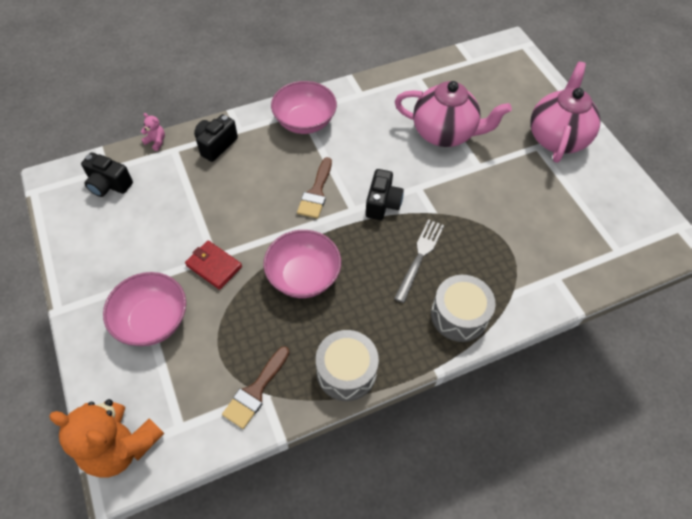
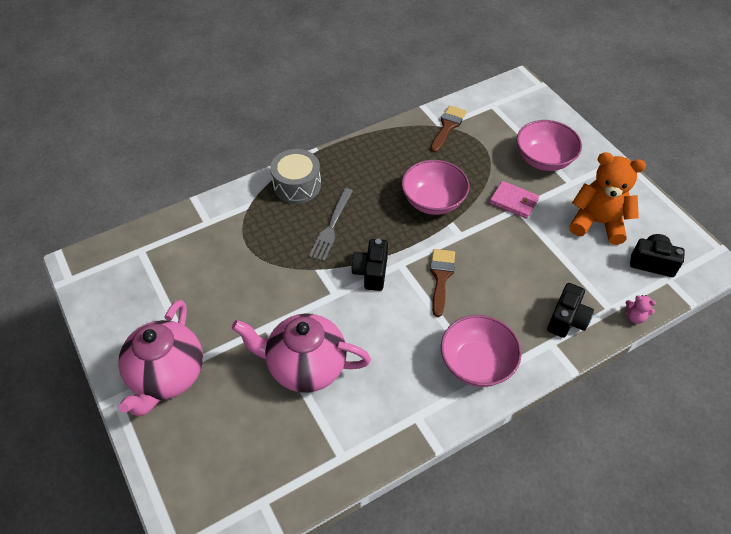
camera: 175 degrees right, 5 degrees down
orange teddy bear [49,399,164,477] -> orange teddy bear moved to [569,152,646,245]
red wallet [185,241,242,290] -> pink wallet [489,181,539,219]
grey drum [316,330,379,401] -> none

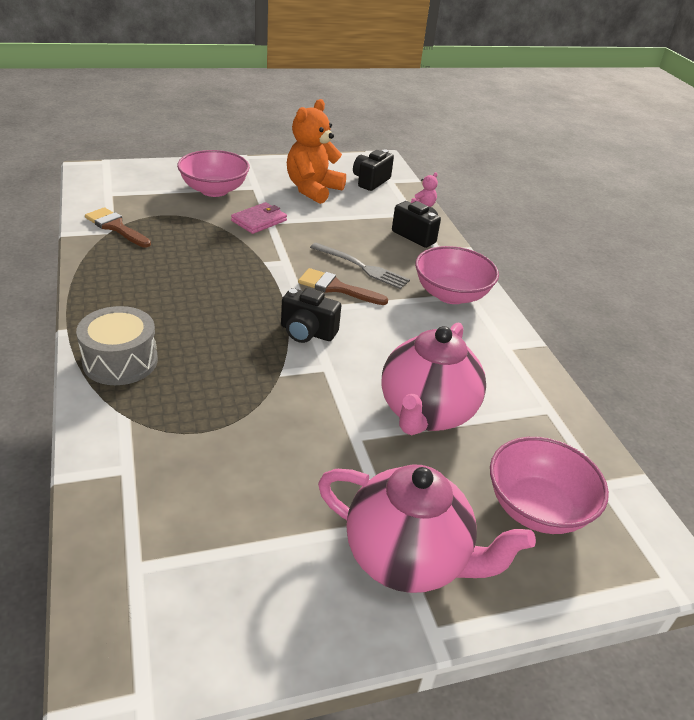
camera: 80 degrees left, 15 degrees down
grey fork [309,188,353,261] -> grey fork moved to [310,243,410,289]
pink bowl [402,160,470,215] -> pink bowl moved to [490,437,609,534]

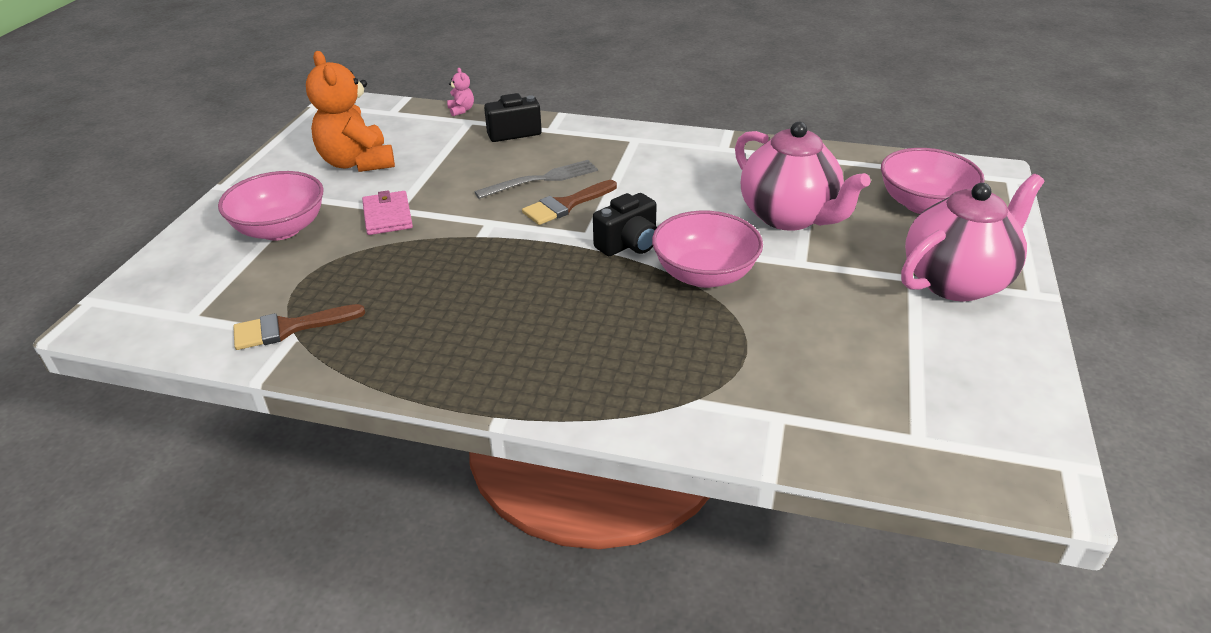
camera: 55 degrees left, 0 degrees up
grey drum [76,306,158,385] -> none
black camera [353,149,394,191] -> none
pink bowl [415,246,499,304] -> pink bowl moved to [652,211,763,288]

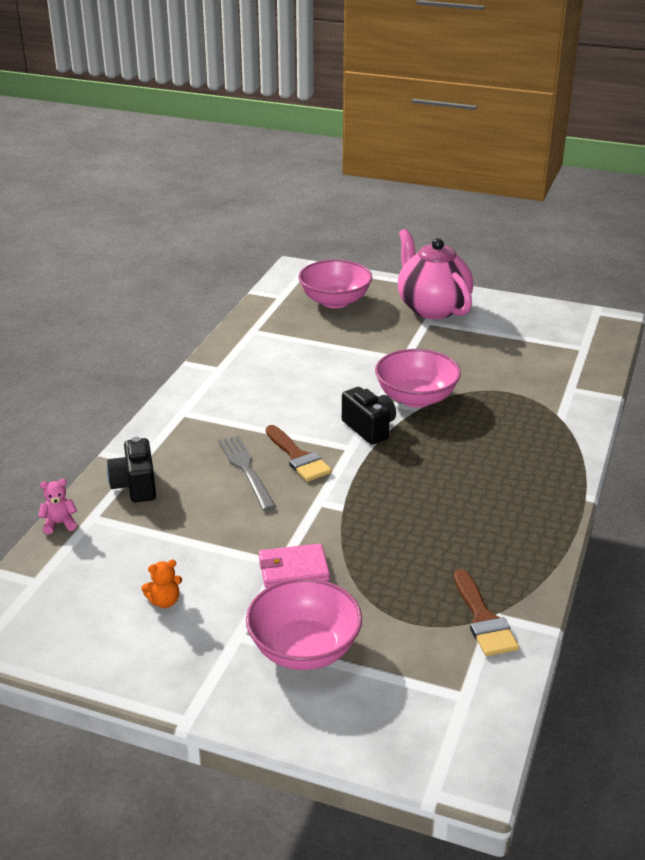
camera: 85 degrees left, 5 degrees down
orange teddy bear [306,51,395,172] -> orange teddy bear [141,560,182,608], size x0.41
pink teapot [735,122,871,231] -> none

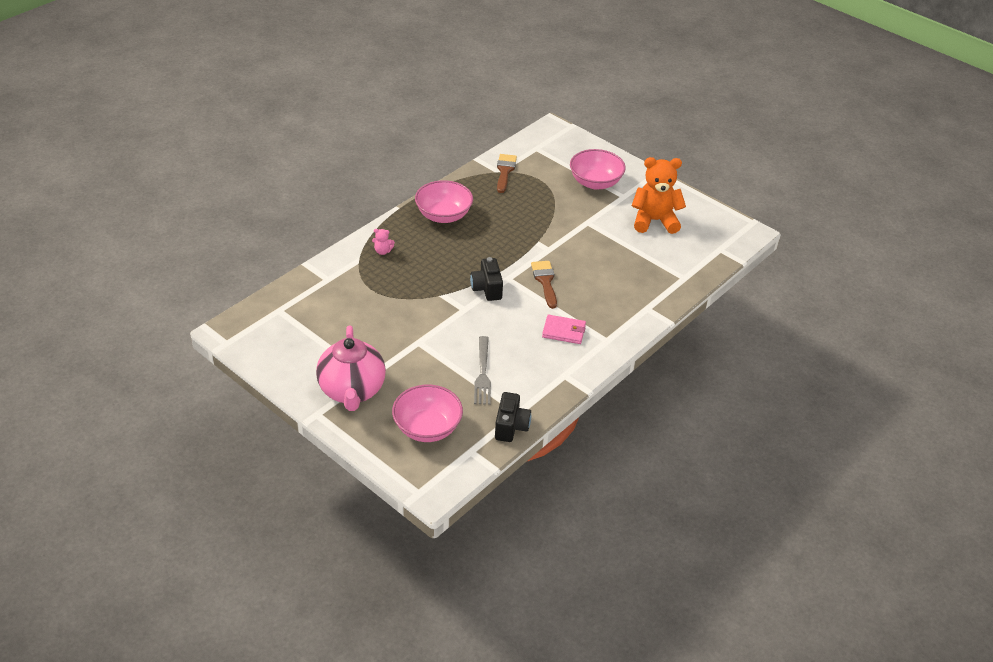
camera: 160 degrees left, 10 degrees up
pink teddy bear [38,479,77,534] -> pink teddy bear moved to [372,229,395,255]
black camera [107,437,156,503] -> black camera moved to [495,392,531,442]
orange teddy bear [141,560,182,608] -> orange teddy bear [632,157,686,234], size x2.44
grey fork [218,436,276,511] -> grey fork moved to [474,336,491,405]
pink wallet [259,544,330,588] -> pink wallet moved to [542,315,586,344]
pink bowl [375,349,461,408] -> pink bowl moved to [415,180,473,223]

